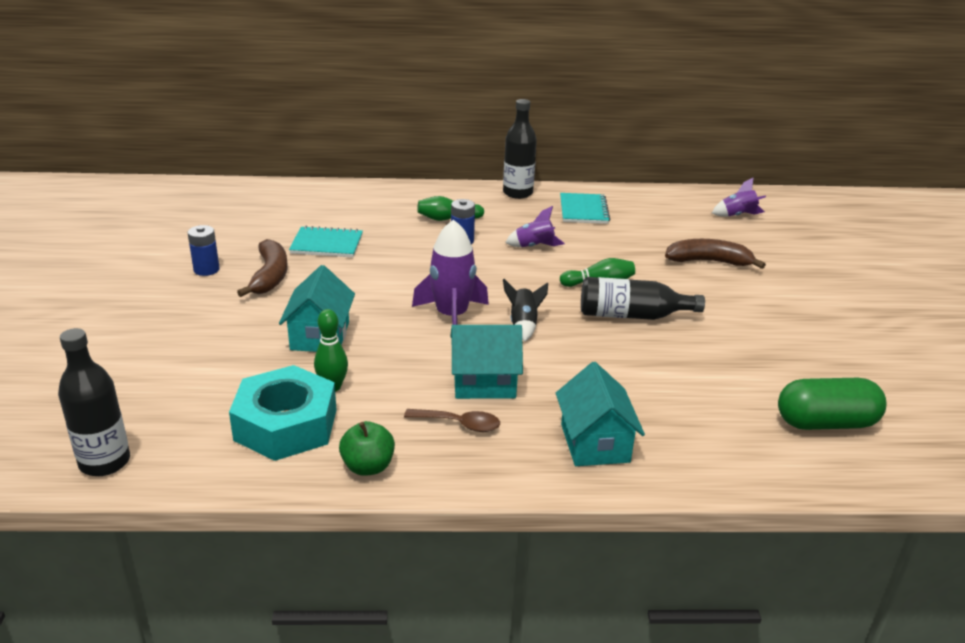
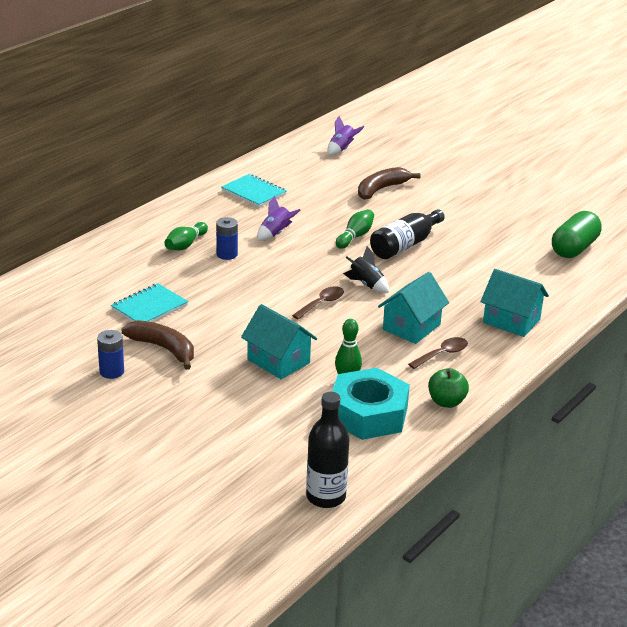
camera: 50 degrees left, 0 degrees up
purple rocket [412,219,489,325] -> brown spoon [292,286,344,320]
black bottle [503,99,537,199] -> none

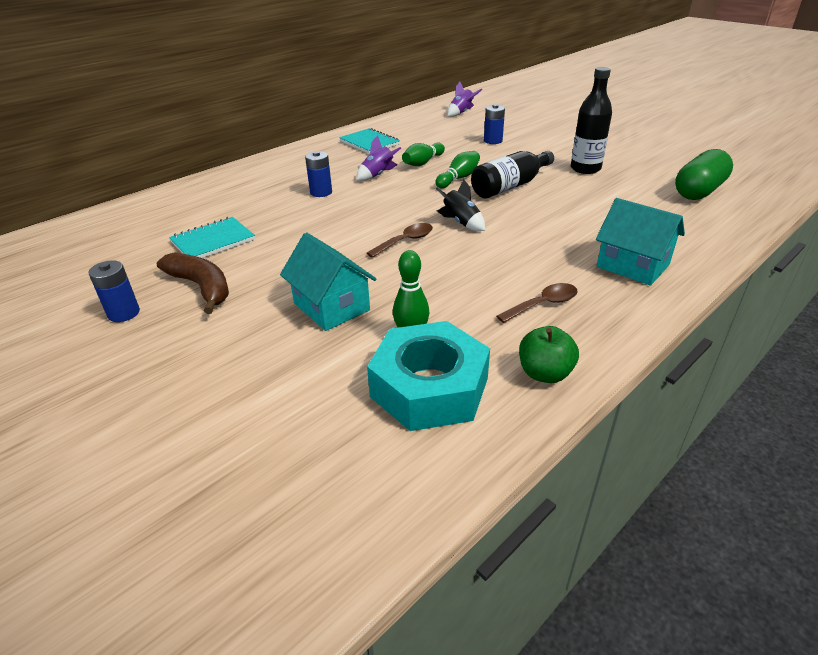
camera: 10 degrees right, 5 degrees up
green bowling pin [164,222,208,250] -> green bowling pin moved to [402,143,445,166]
black bottle [306,392,350,508] -> black bottle moved to [571,67,612,174]
brown banana [358,167,420,200] -> blue battery [484,104,505,144]
turquoise house [378,272,449,344] -> none

